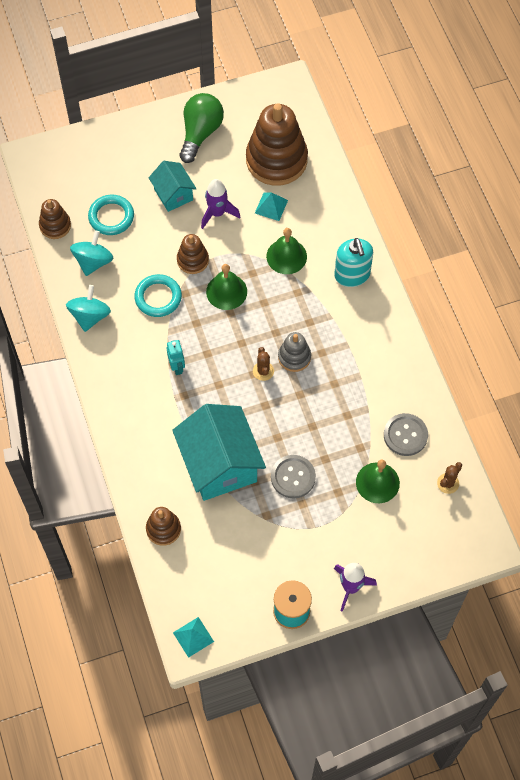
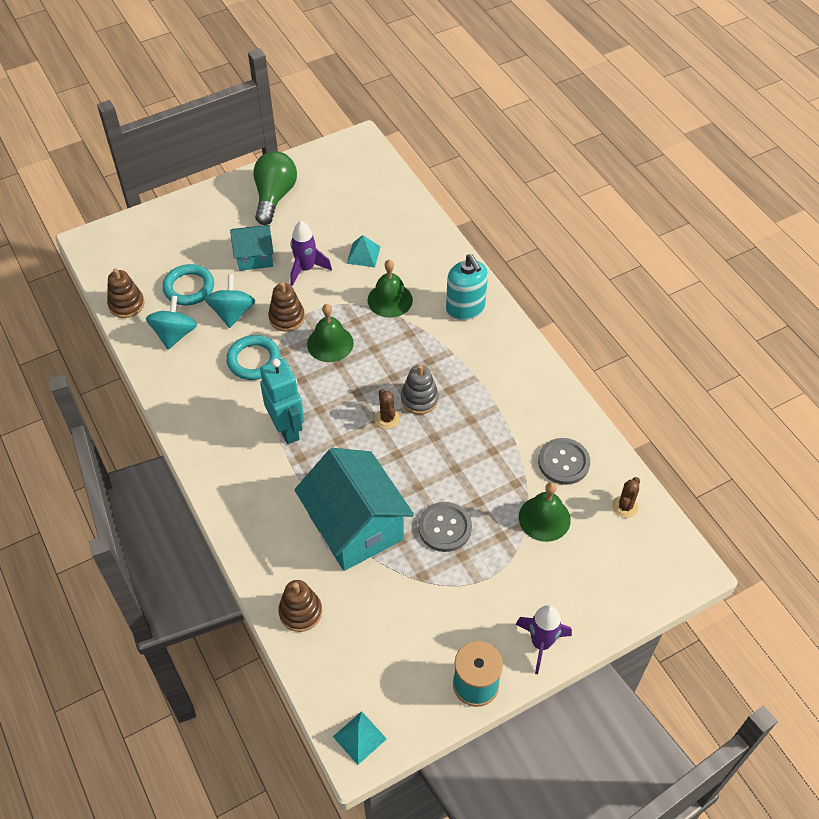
camera: 10 degrees left, 10 degrees down
turquoise spinning top [66,285,111,332] -> turquoise spinning top moved to [205,274,255,328]
turquoise house [149,161,197,212] -> turquoise house turned 60 degrees counterclockwise [230,225,273,271]
turquoise robot [167,340,185,375] -> turquoise robot [260,358,304,444], size x1.78
brown stacking toy [246,103,308,186] -> none

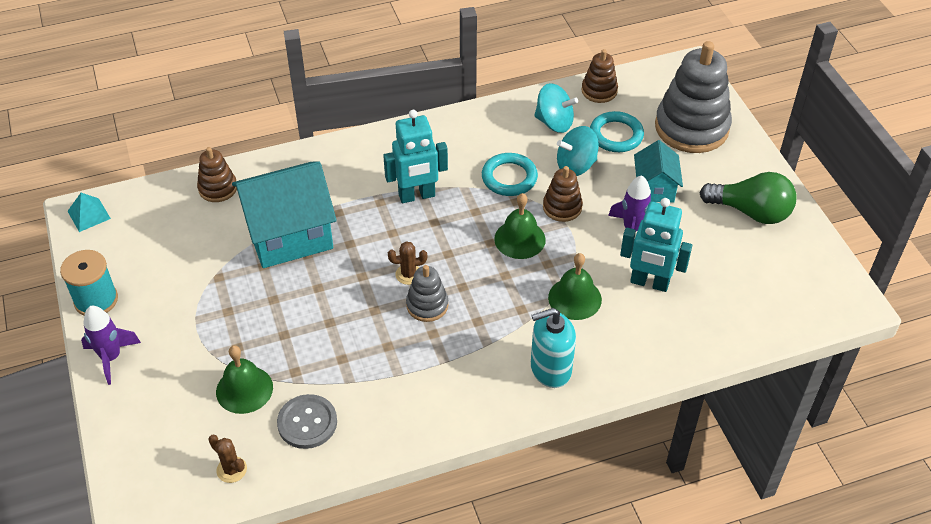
camera: 100 degrees right, 5 degrees down
turquoise spinning top [205,274,255,328] -> turquoise spinning top turned 150 degrees clockwise [557,126,599,176]
turquoise pyramid [347,235,381,267] -> turquoise robot [620,198,692,292]
grey button [418,502,472,552] -> none
none -> grey stacking toy [655,41,732,153]

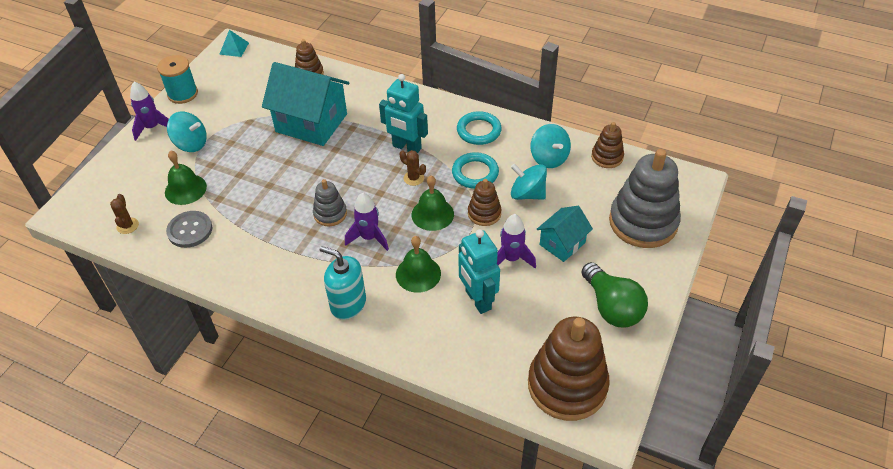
camera: 45 degrees right, 0 degrees up
brown cactus [388,241,427,285] -> brown cactus moved to [400,150,426,186]
turquoise ring [590,111,644,152] -> turquoise ring moved to [457,111,502,145]
none -> turquoise spinning top [167,111,207,152]
none -> purple rocket [345,193,389,251]
none -> brown stacking toy [528,316,610,421]

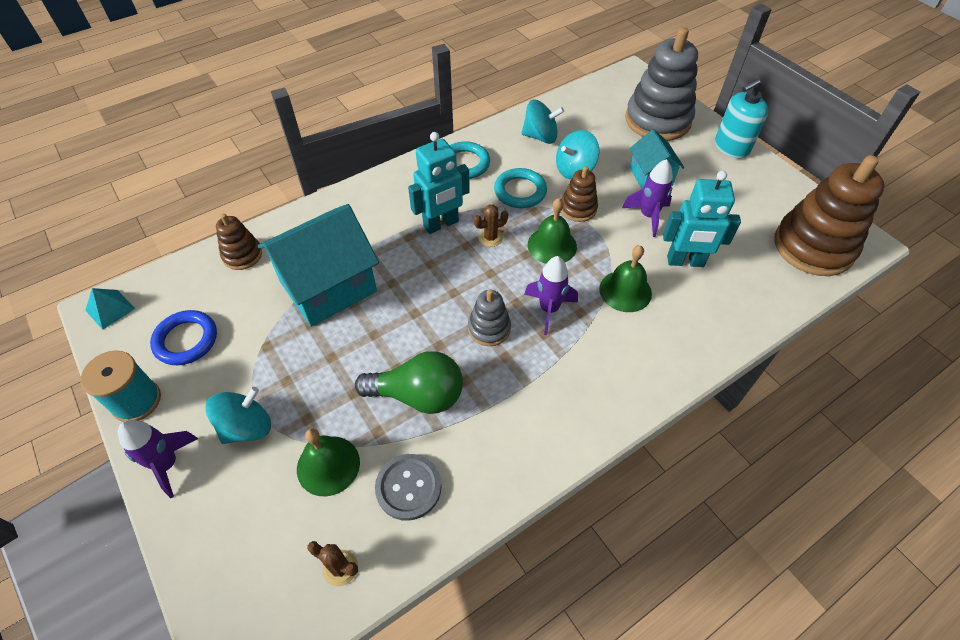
camera: 60 degrees left, 5 degrees up
turquoise soap dispenser [320,246,366,320] -> turquoise soap dispenser moved to [715,79,768,159]
green light bulb [581,262,648,328] -> green light bulb moved to [355,351,463,414]
brown stacking toy [591,122,624,168] -> none
none -> blue ring [150,310,217,365]

